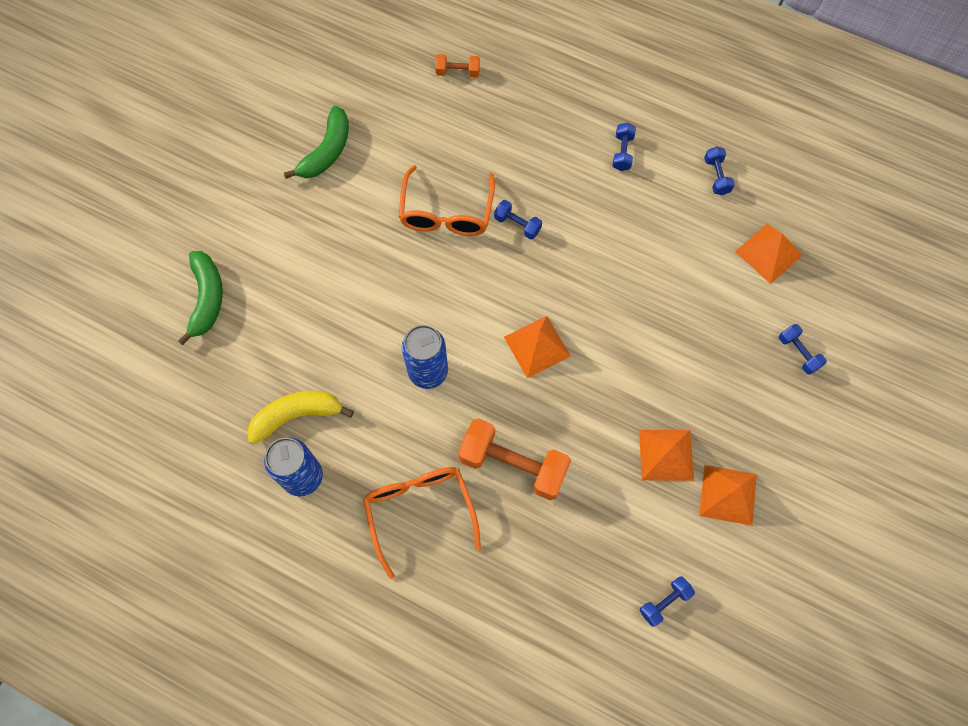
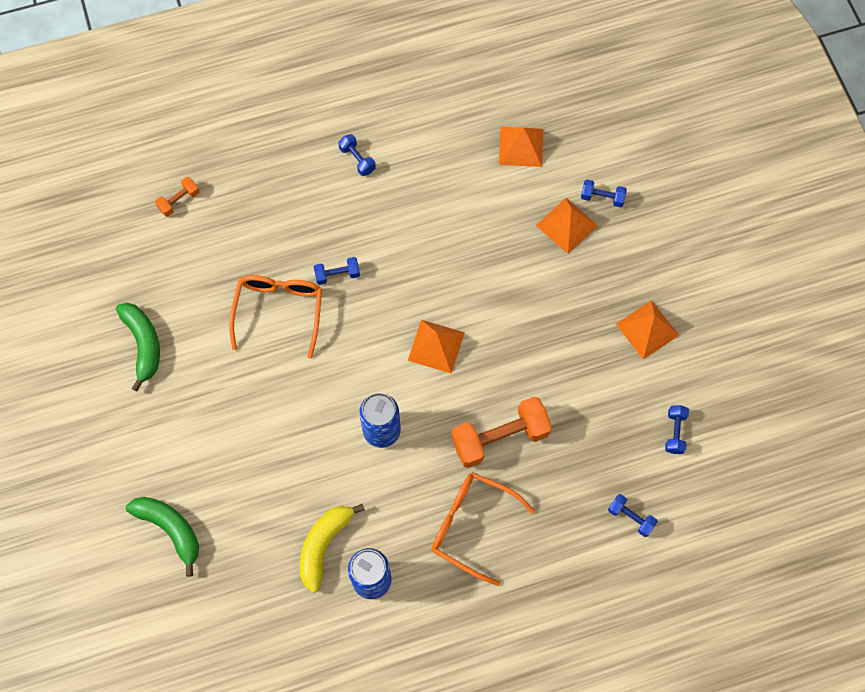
camera: 45 degrees left, 0 degrees up
orange glasses [399,165,495,236] -> orange glasses turned 135 degrees counterclockwise [229,275,322,359]
orange pyramid [639,430,694,481] -> orange pyramid moved to [536,198,598,254]
blue dumbbell [704,146,735,195] -> blue dumbbell moved to [608,494,658,537]

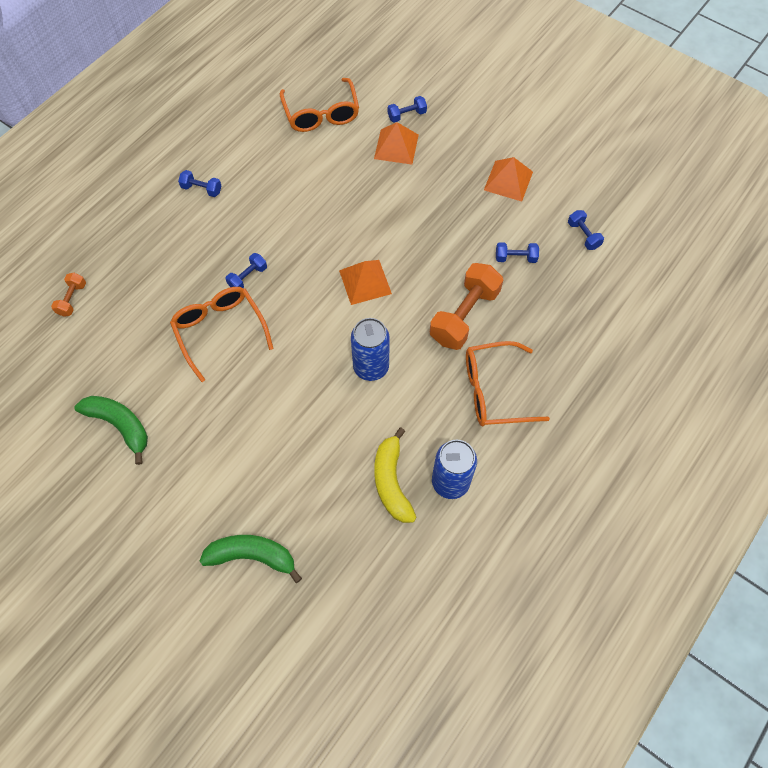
camera: 35 degrees left, 5 degrees down
orange pyramid [499,127,543,167] -> orange glasses [280,78,359,132]
blue dumbbell [608,494,658,537] -> blue dumbbell moved to [496,242,539,263]

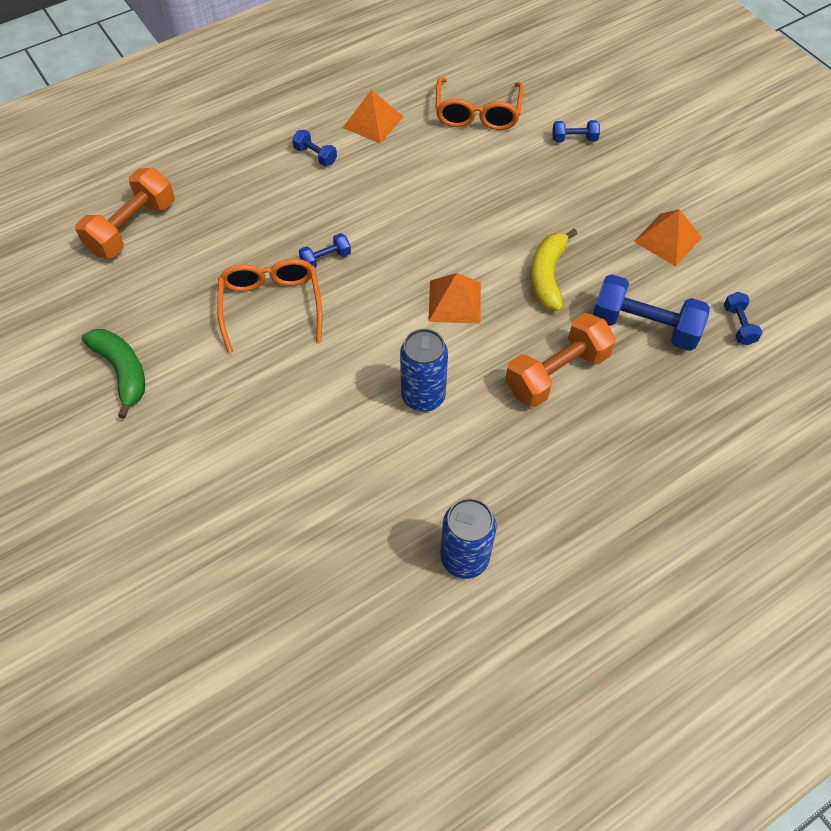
camera: 20 degrees right, 5 degrees down
orange dumbbell [51,273,86,317] -> orange dumbbell [75,168,175,258], size x2.04
green banana [200,535,302,583] -> none
orange pyramid [374,122,419,164] -> orange pyramid moved to [343,90,404,144]
yellow banana [374,428,417,523] -> yellow banana moved to [531,229,577,311]
orange glasses [466,341,550,426] -> none
blue dumbbell [496,242,539,263] -> blue dumbbell [593,274,710,351], size x2.04

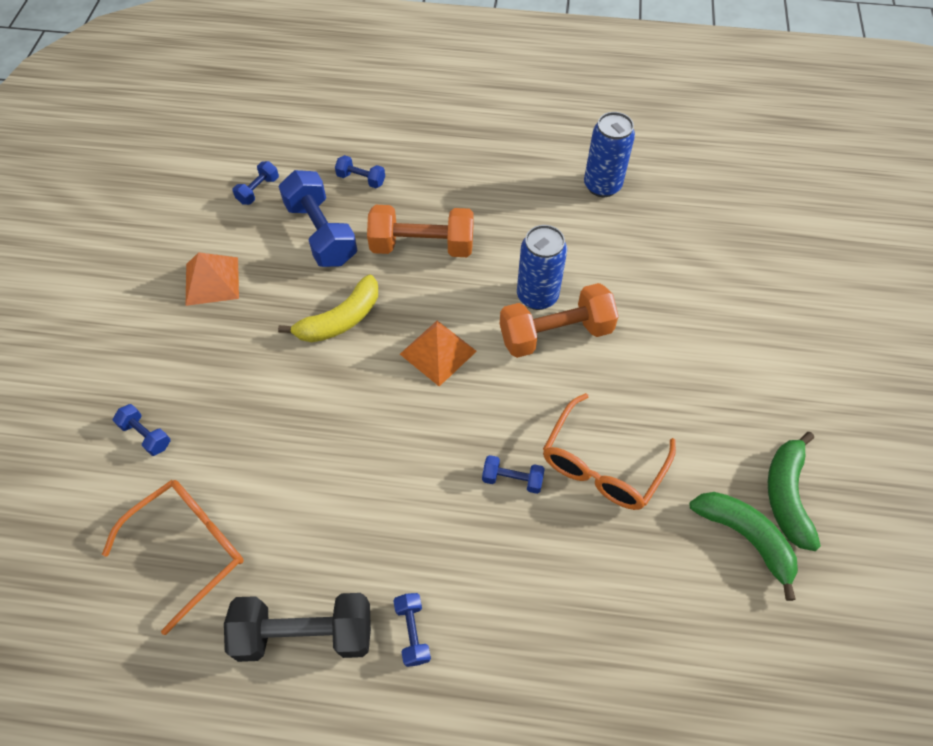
camera: 140 degrees left, 0 degrees up
orange dumbbell [75,168,175,258] -> orange dumbbell moved to [500,283,619,358]
orange pyramid [343,90,404,144] -> black dumbbell [224,593,371,662]
none -> blue dumbbell [335,155,385,188]
none -> green banana [689,492,798,601]

